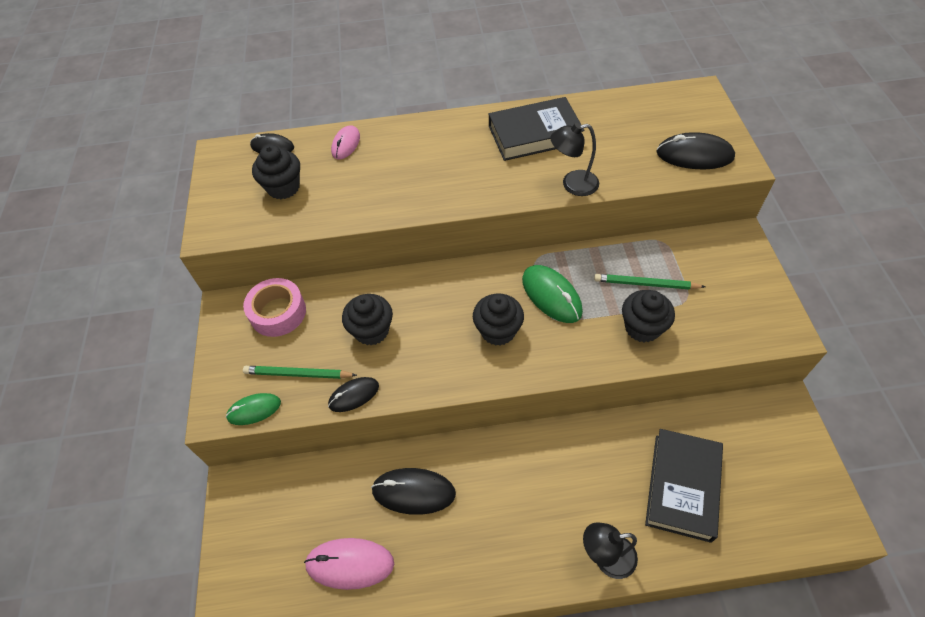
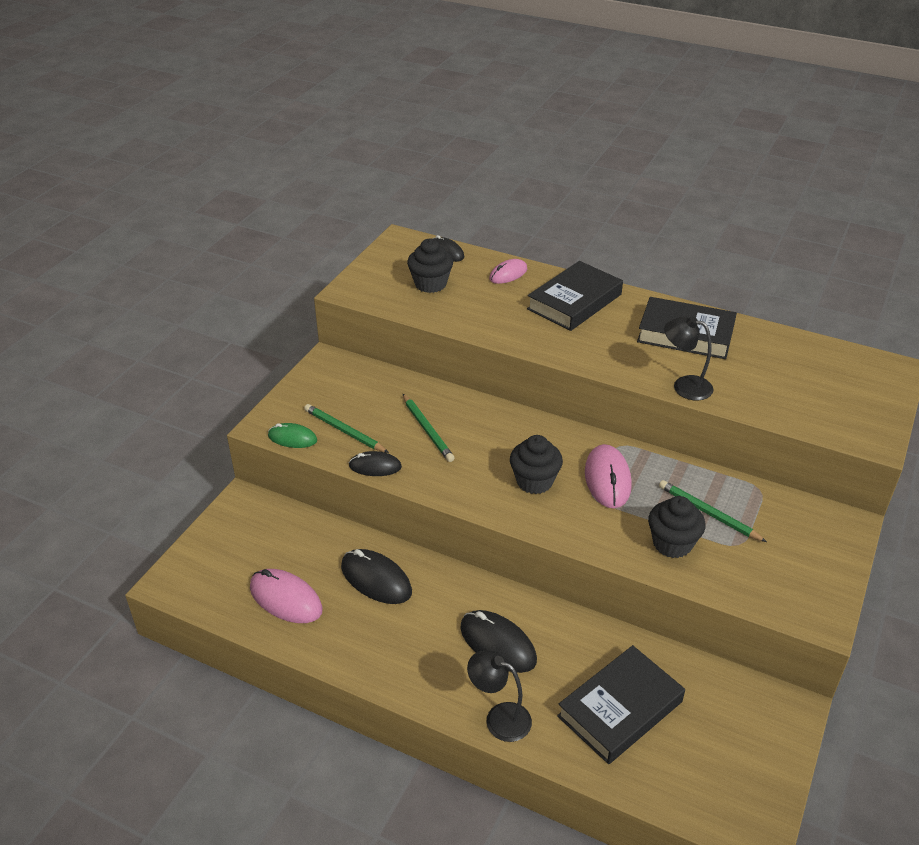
camera: 30 degrees right, 15 degrees down
pink tape [243,278,306,337] -> none
black cupcake [342,294,393,345] -> green pencil [403,394,454,462]
green mouse [522,265,583,323] -> pink mouse [585,444,632,508]
black mouse [656,132,735,169] -> black mouse moved to [460,610,537,673]
none -> black book [527,261,623,331]

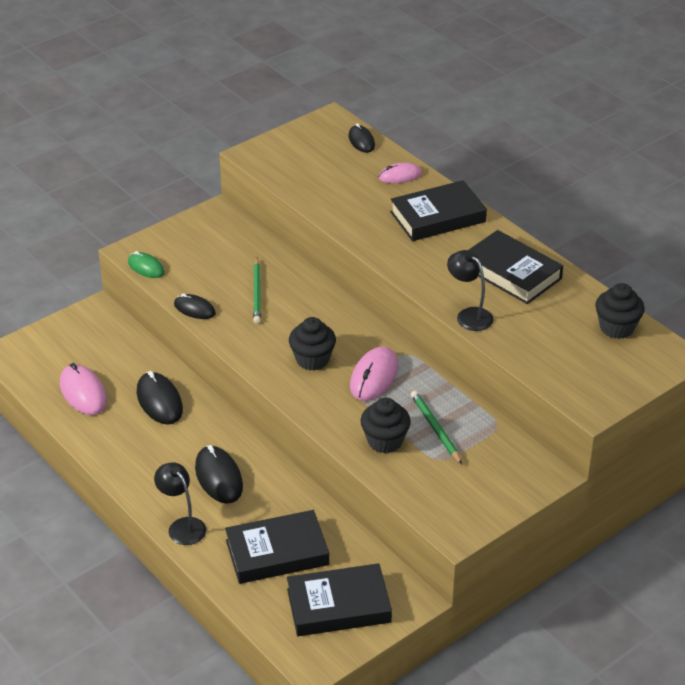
camera: 25 degrees right, 0 degrees up
green pencil [304,404,389,453] -> none
black cupcake [407,239,453,293] -> black cupcake moved to [595,283,645,339]
none -> black book [287,563,392,636]

